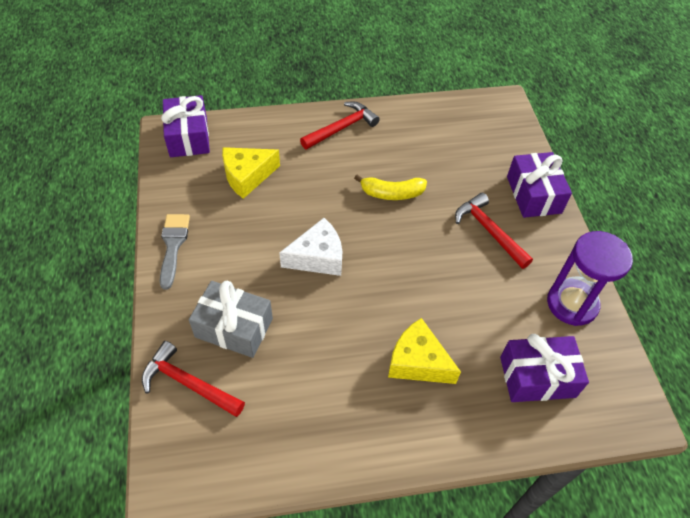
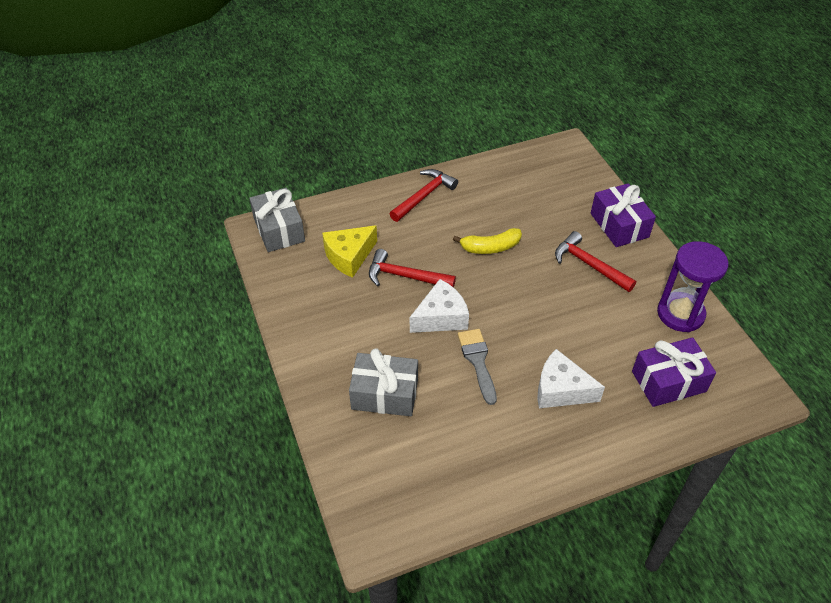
camera: 10 degrees left, 5 degrees down
red hammer [142,341,245,417] -> red hammer moved to [369,249,456,288]
grey brush [160,214,190,290] -> grey brush moved to [458,329,497,405]
purple gift [161,95,210,157] -> grey gift [249,188,305,252]
yellow cheese [388,318,461,384] -> white cheese [537,349,605,408]

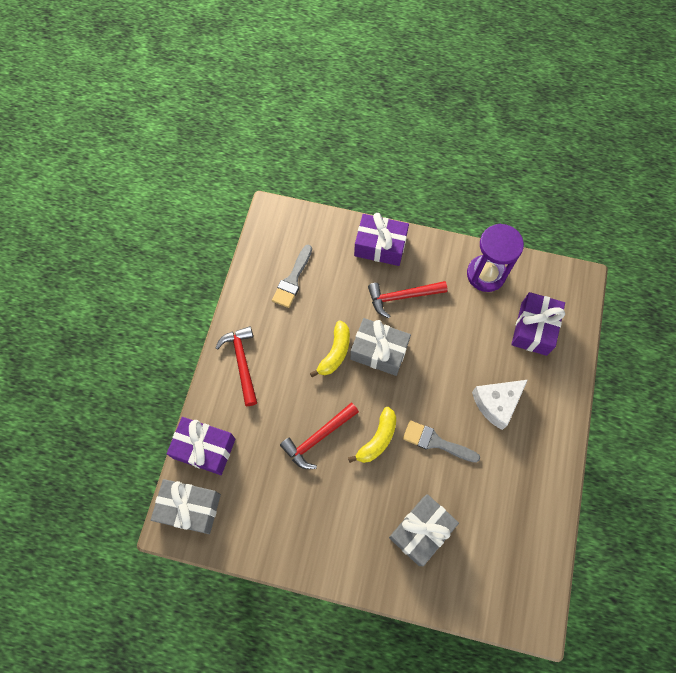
camera: 55 degrees left, 20 degrees up
yellow cheese [322,225,377,278] -> none
white cheese [410,279,469,333] -> yellow banana [348,407,396,463]
none -> purple gift [166,417,236,475]
none -> grey brush [272,245,312,308]
none -> grey gift [350,318,411,376]

